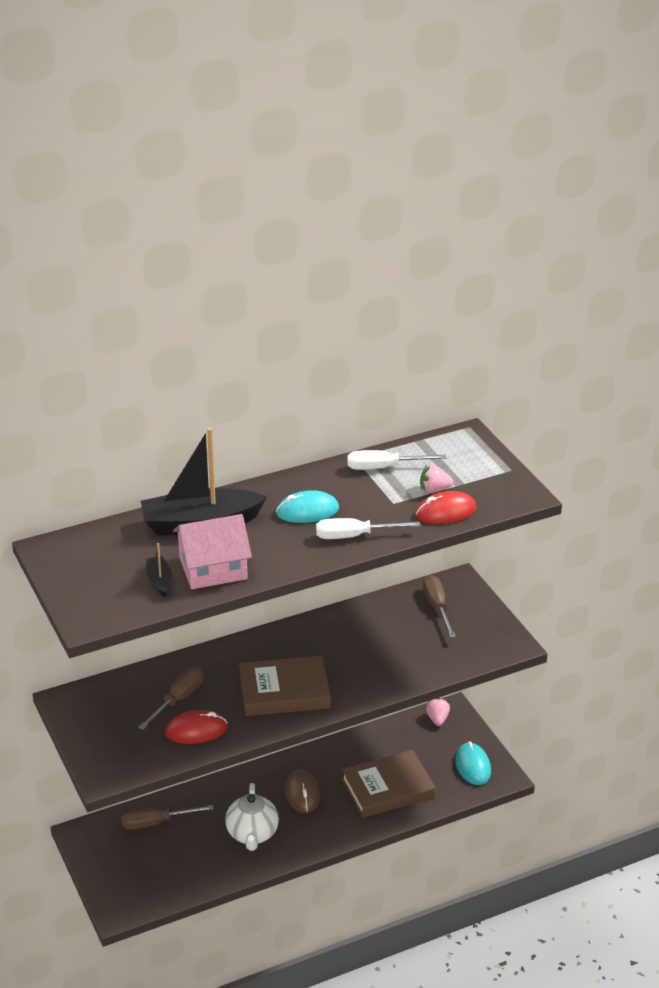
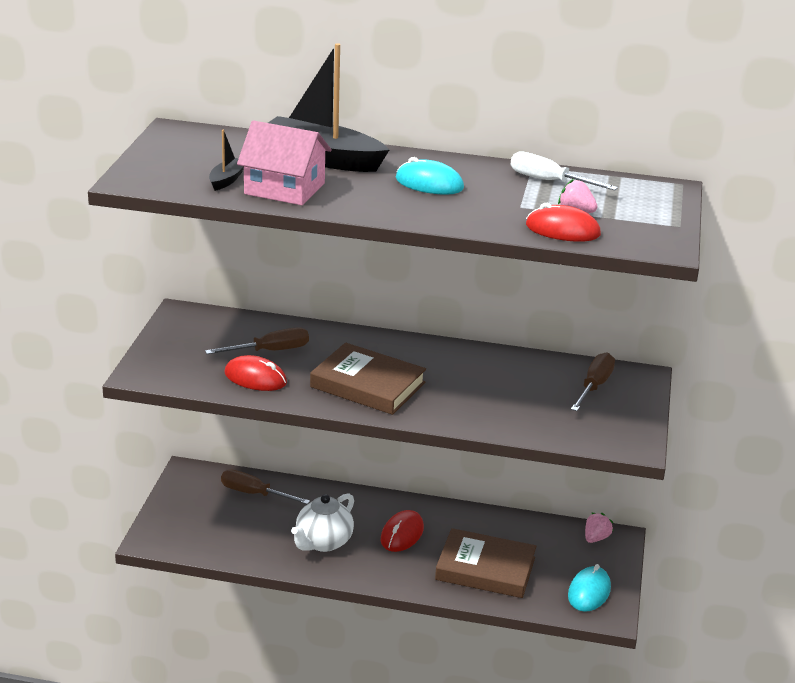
camera: 35 degrees right, 5 degrees down
brown mouse [285,770,320,813] -> red mouse [381,510,424,552]
white screwdriver [316,518,421,539] -> none

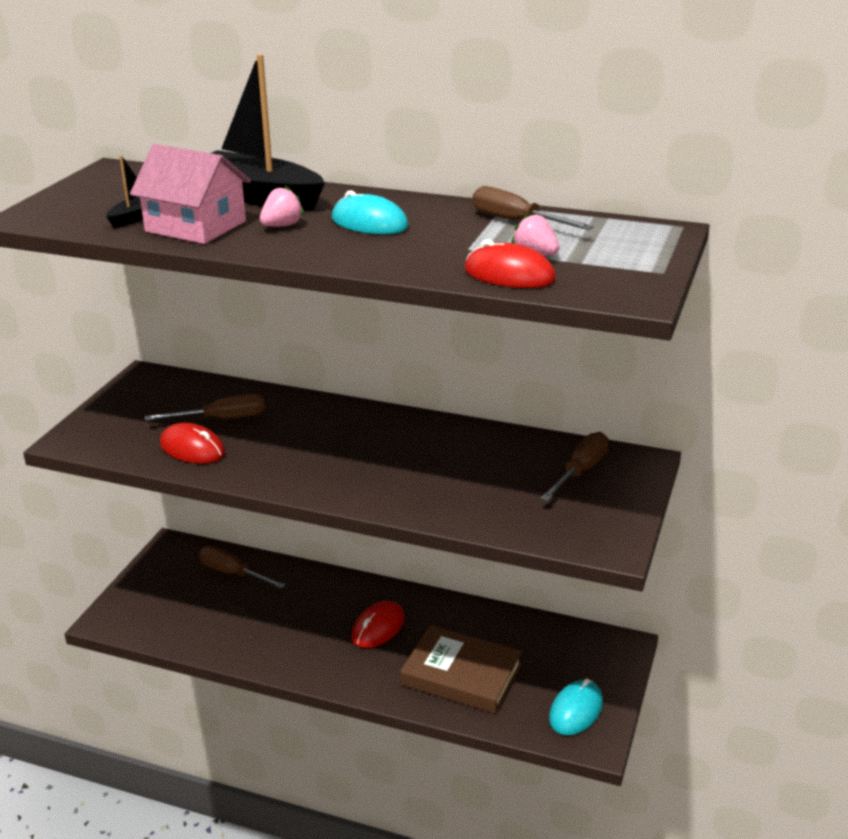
camera: 10 degrees right, 0 degrees up
white teapot [291,493,354,552] -> none
brown book [310,343,426,415] -> none
white screwdriver [511,151,618,191] -> brown screwdriver [472,186,594,230]
pink strawberry [585,512,613,543] -> pink strawberry moved to [260,185,305,227]

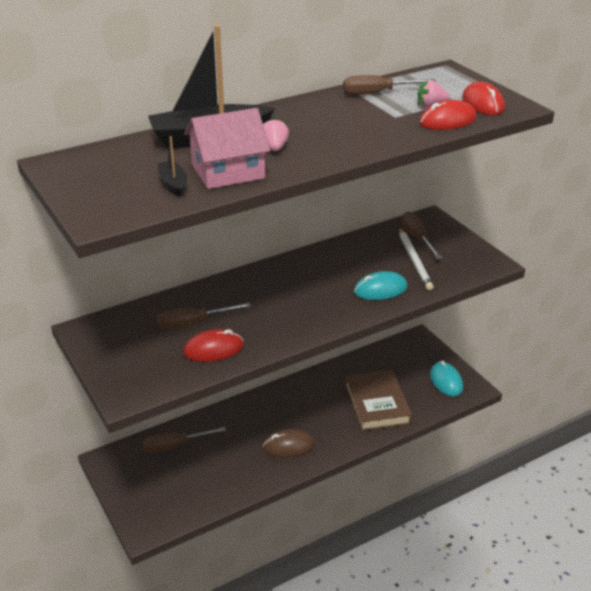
camera: 50 degrees left, 5 degrees up
brown screwdriver [145,393,265,421] -> brown screwdriver turned 135 degrees counterclockwise [157,303,251,330]
turquoise mouse [332,190,408,234] -> turquoise mouse moved to [354,271,408,300]
red mouse [352,601,405,648] -> red mouse moved to [462,82,505,115]
brown book [400,625,522,714] -> brown book turned 75 degrees counterclockwise [345,370,412,431]
none -> brown mouse [263,429,315,458]
none -> white pencil [399,228,434,291]

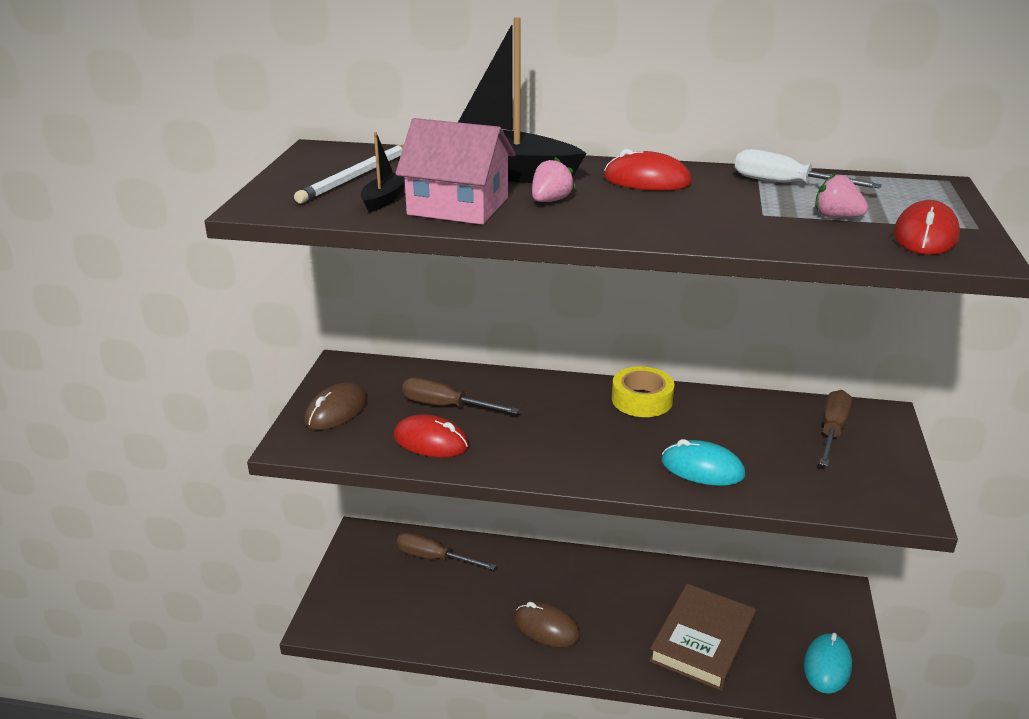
camera: 40 degrees right, 5 degrees down
brown screwdriver [343,75,436,95] -> white screwdriver [735,149,882,189]
white pencil [399,228,434,291] -> white pencil moved to [294,145,404,204]
red mouse [419,100,476,130] -> red mouse moved to [604,149,692,191]
none -> brown mouse [304,382,368,430]
none -> yellow tape [612,366,675,417]

